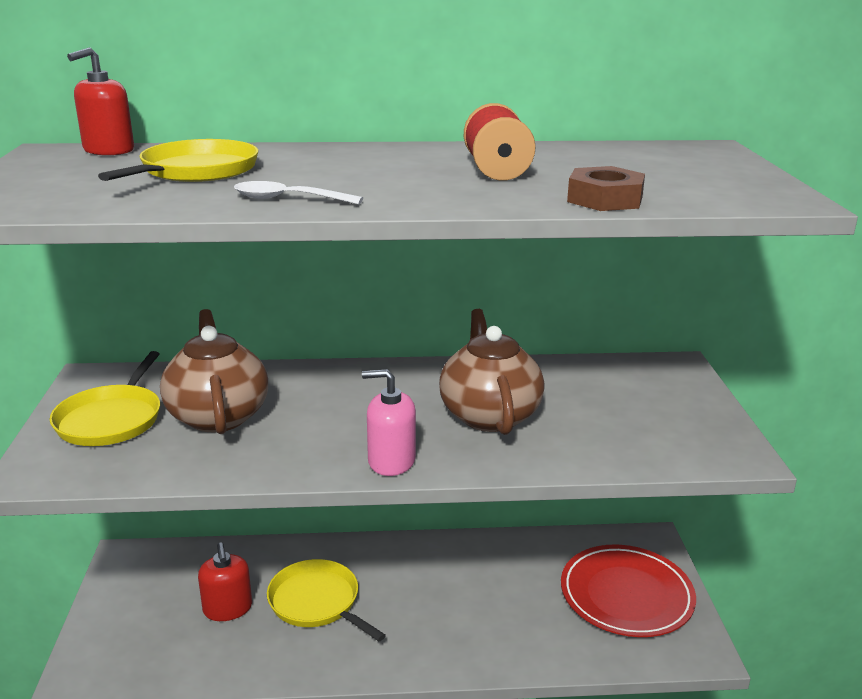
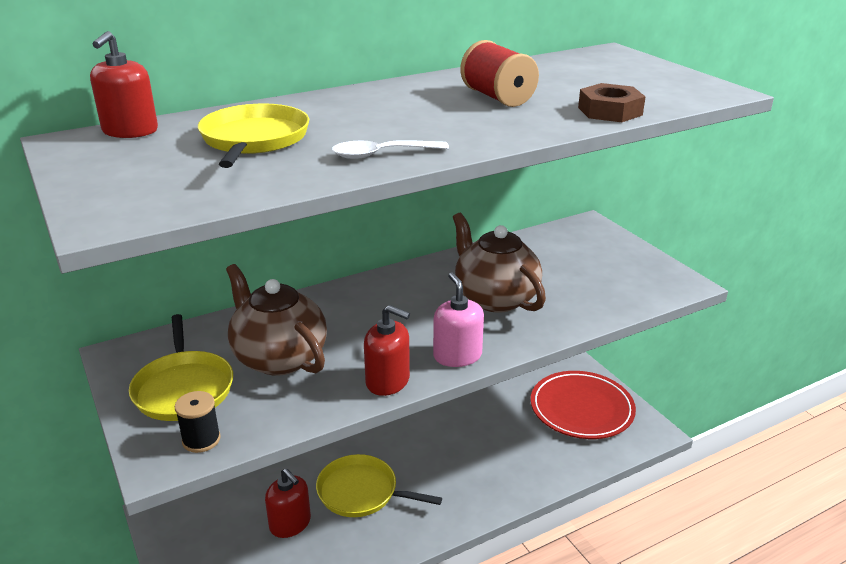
camera: 25 degrees left, 5 degrees up
pink soap dispenser [362,369,416,476] -> pink soap dispenser turned 90 degrees clockwise [433,272,484,367]
none -> black spool [175,391,221,453]
none -> red soap dispenser [364,305,410,396]

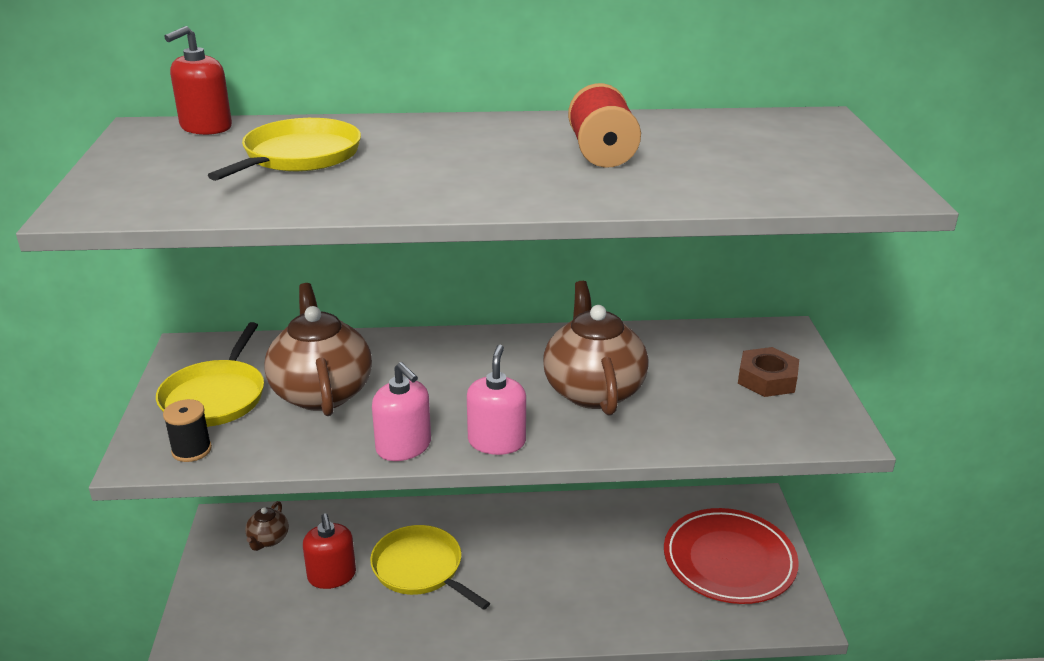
camera: 25 degrees right, 0 degrees up
white spoon [332,140,449,159] -> none
red soap dispenser [364,305,410,396] -> pink soap dispenser [372,362,431,461]
brown nut [578,83,646,122] -> brown nut moved to [738,347,799,397]
none -> brown teapot [245,501,289,551]

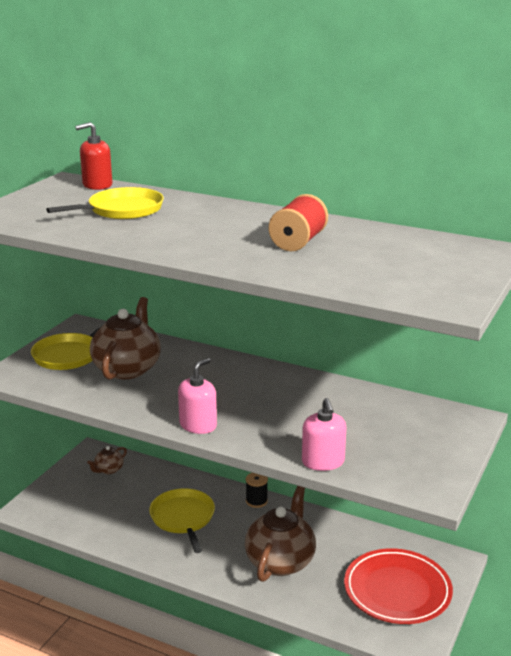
camera: 30 degrees right, 5 degrees down
black spool [163,399,212,462] -> black spool moved to [246,473,268,508]
red soap dispenser [303,513,356,589] -> none
pink soap dispenser [372,362,431,461] -> pink soap dispenser moved to [302,398,346,471]
brown teapot [543,281,649,416] -> brown teapot moved to [245,486,316,582]
brown nut [738,347,799,397] -> none

